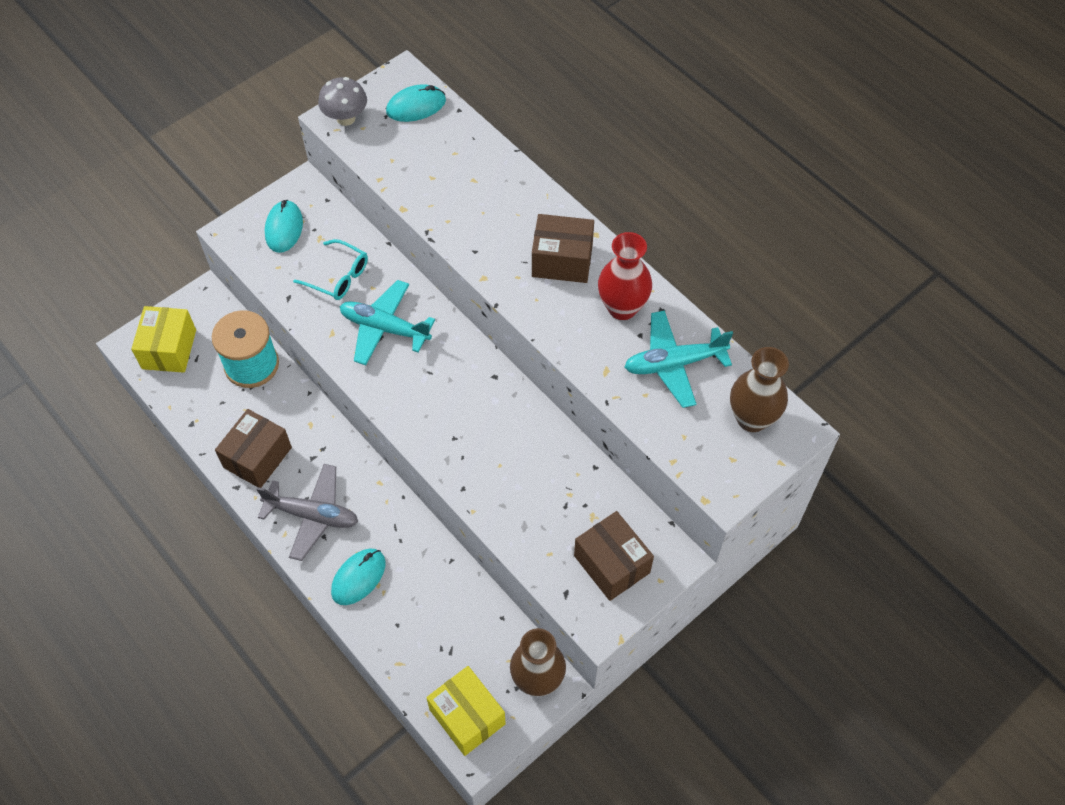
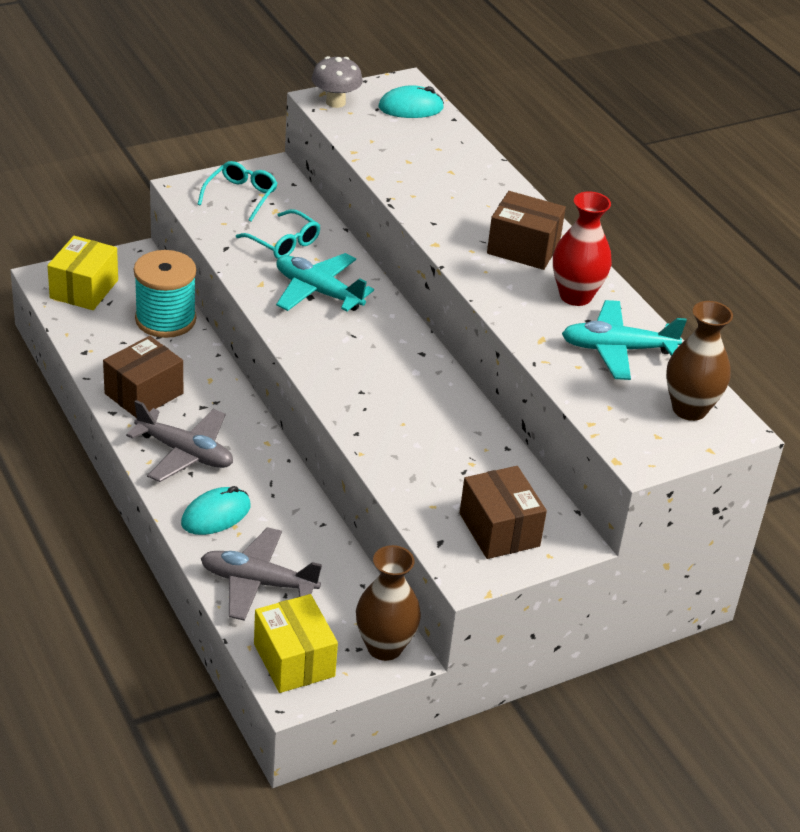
camera: 10 degrees right, 20 degrees down
turquoise mouse [265,200,303,253] -> turquoise glasses [197,161,278,222]
none -> grey plane [201,527,322,621]

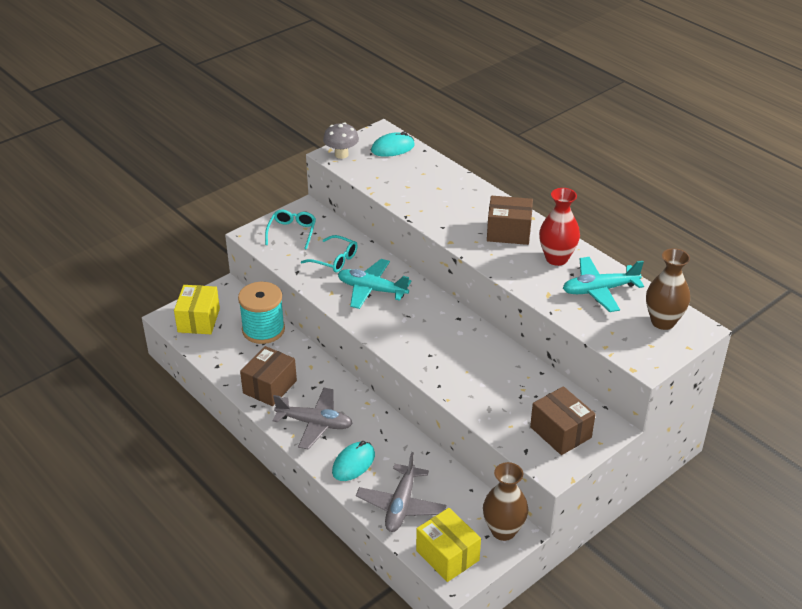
camera: 10 degrees left, 0 degrees up
grey plane [201,527,322,621] -> grey plane turned 75 degrees counterclockwise [356,452,446,532]

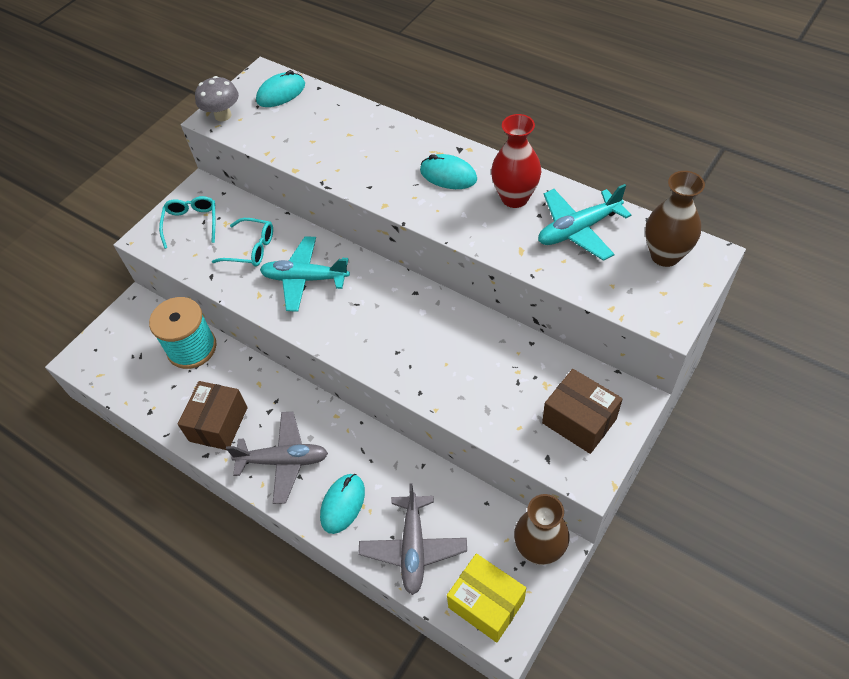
camera: 10 degrees left, 15 degrees up
yellow box [174,285,220,334] -> none
brown box [487,196,533,245] -> turquoise mouse [420,154,477,189]

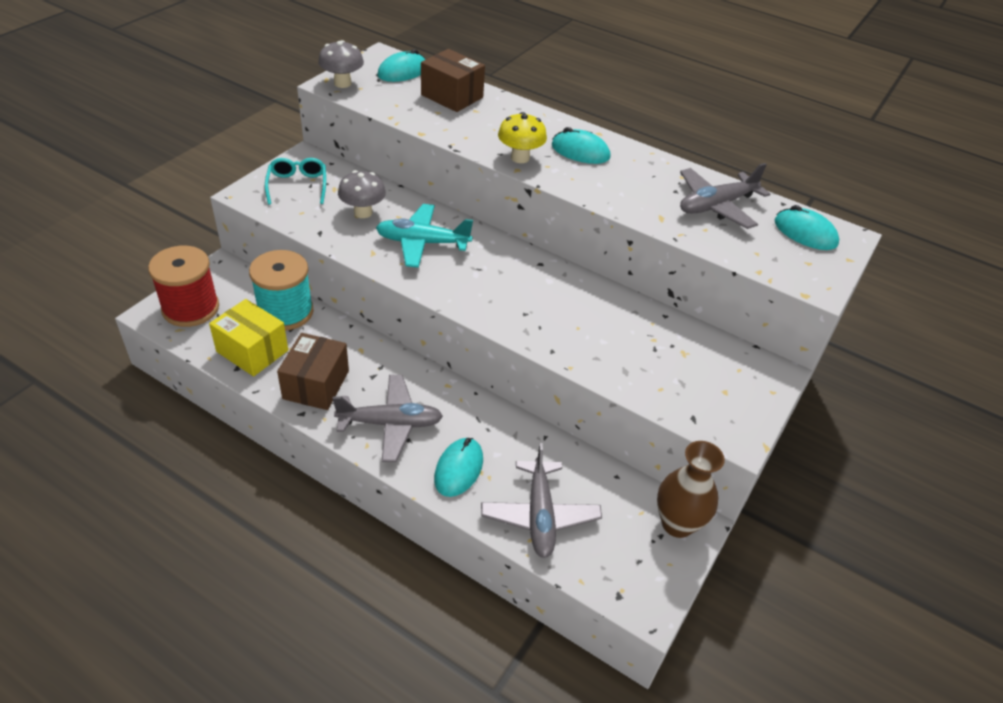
camera: 10 degrees left, 10 degrees down
turquoise glasses [212,218,273,267] -> grey mushroom [338,170,386,218]
yellow box [447,554,526,643] -> yellow box moved to [209,299,288,376]
red vase [491,114,541,208] -> none
turquoise plane [538,184,631,261] -> grey plane [680,163,770,229]
brown box [542,369,623,454] -> brown box moved to [421,49,485,112]
brown vase [645,171,705,267] -> turquoise mouse [775,205,839,250]
none -> red spool [148,246,219,327]
none -> yellow mushroom [498,112,547,163]

